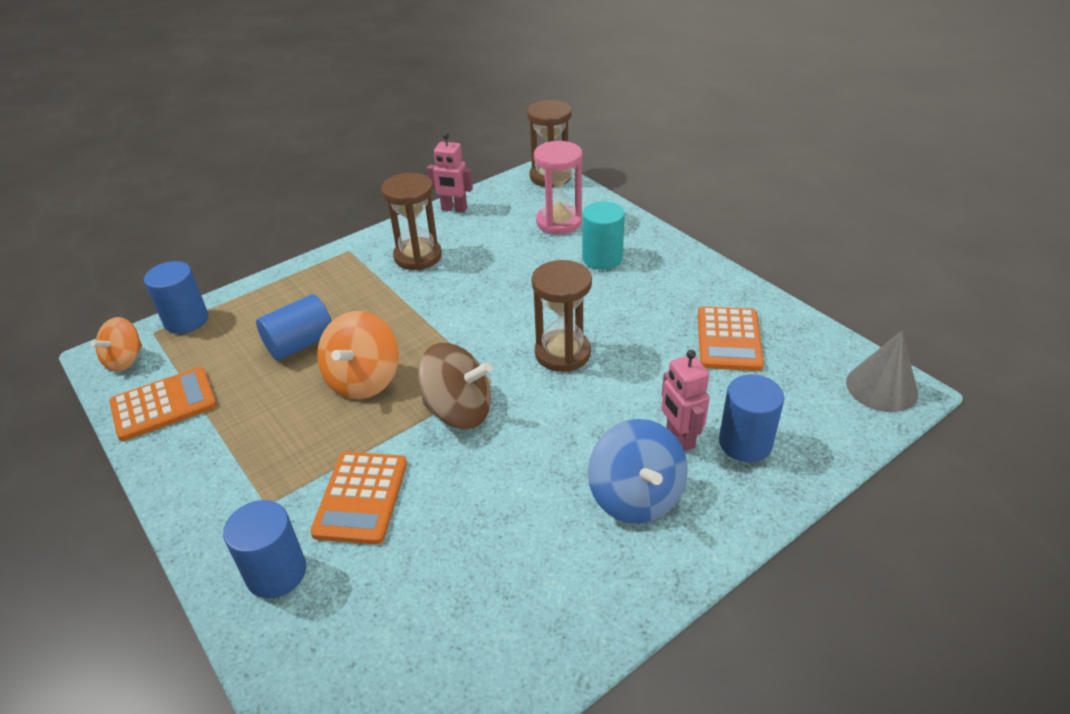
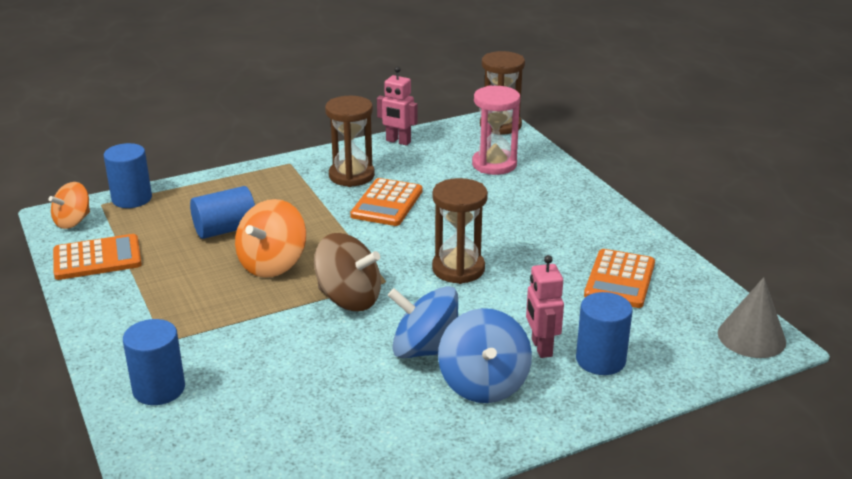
camera: 10 degrees right, 10 degrees down
orange calculator [310,452,407,544] -> orange calculator moved to [350,178,423,226]
turquoise cylinder [582,201,625,270] -> none
none -> blue spinning top [388,286,458,358]

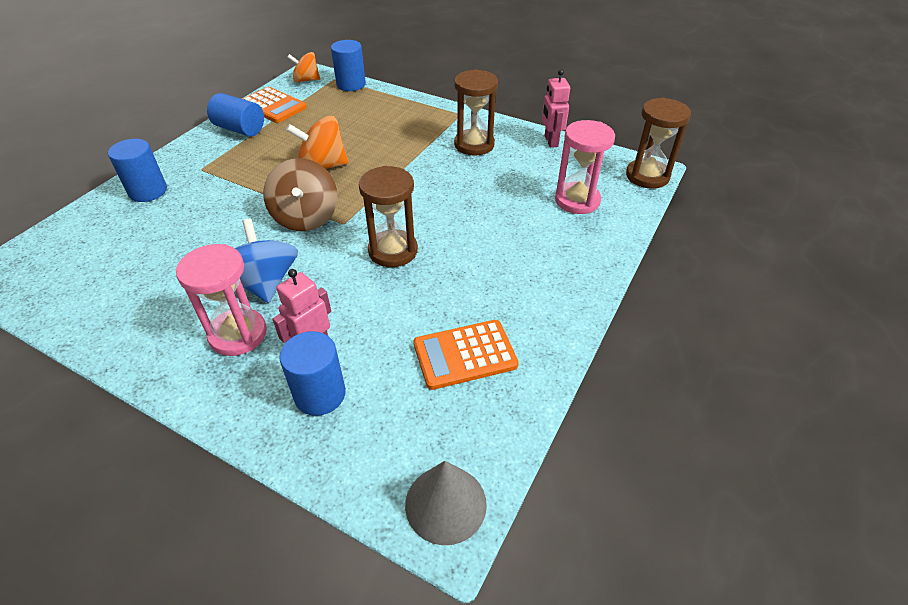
camera: 55 degrees right, 15 degrees up
blue cylinder [190,186,255,239] -> blue cylinder moved to [207,93,264,136]
orange calculator [350,178,423,226] -> none
blue spinning top [438,308,532,403] -> pink hourglass [176,244,267,356]

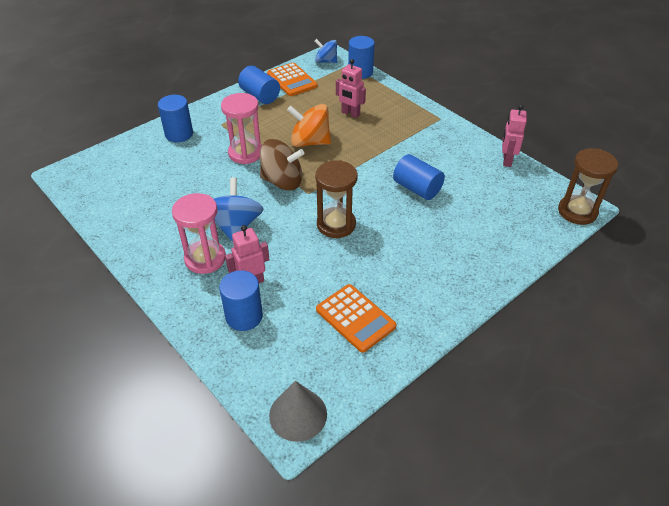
camera: 20 degrees right, 0 degrees up
brown spinning top [263,158,337,231] -> brown spinning top turned 90 degrees counterclockwise [260,139,304,190]
orange spinning top [287,52,320,83] -> blue spinning top [315,39,337,63]
orange calculator [414,320,519,390] -> orange calculator turned 135 degrees counterclockwise [316,284,397,353]
brown hourglass [454,69,498,156] -> none
pink hourglass [555,120,615,214] -> pink hourglass moved to [221,93,262,164]
none -> pink robot [336,59,366,118]
none -> blue cylinder [393,154,445,200]

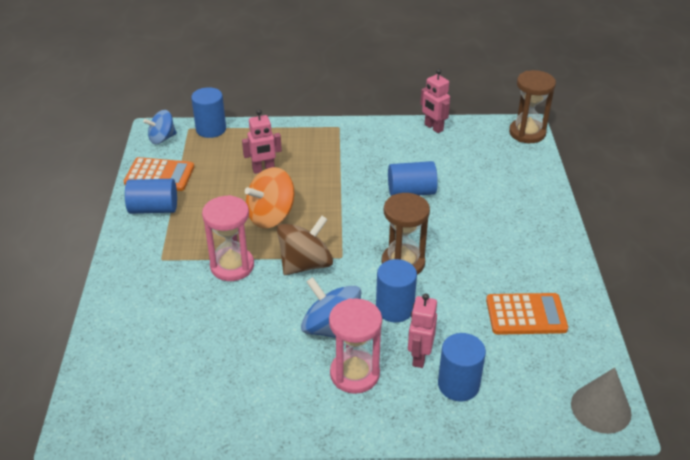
camera: 50 degrees left, 5 degrees down
blue cylinder [158,95,193,142] -> blue cylinder moved to [376,259,417,322]

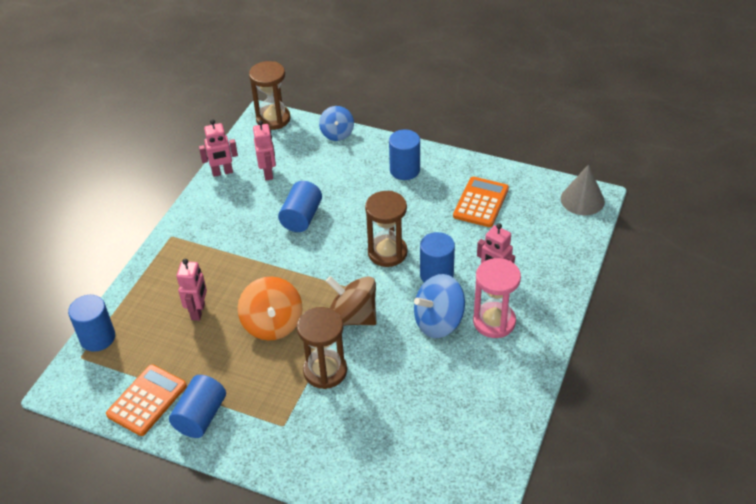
camera: 65 degrees left, 5 degrees up
blue spinning top [143,110,177,144] -> blue spinning top moved to [319,106,354,141]
pink hourglass [202,195,254,281] -> brown hourglass [297,307,347,389]
brown spinning top [277,216,333,275] -> brown spinning top turned 45 degrees counterclockwise [326,276,376,326]
blue cylinder [438,333,486,401] -> blue cylinder moved to [389,130,420,180]
none -> pink robot [253,120,276,180]

